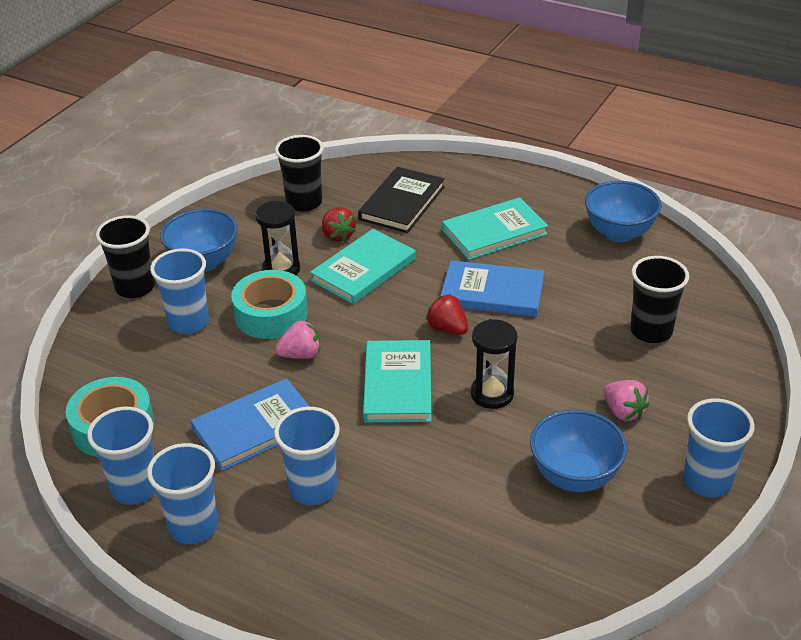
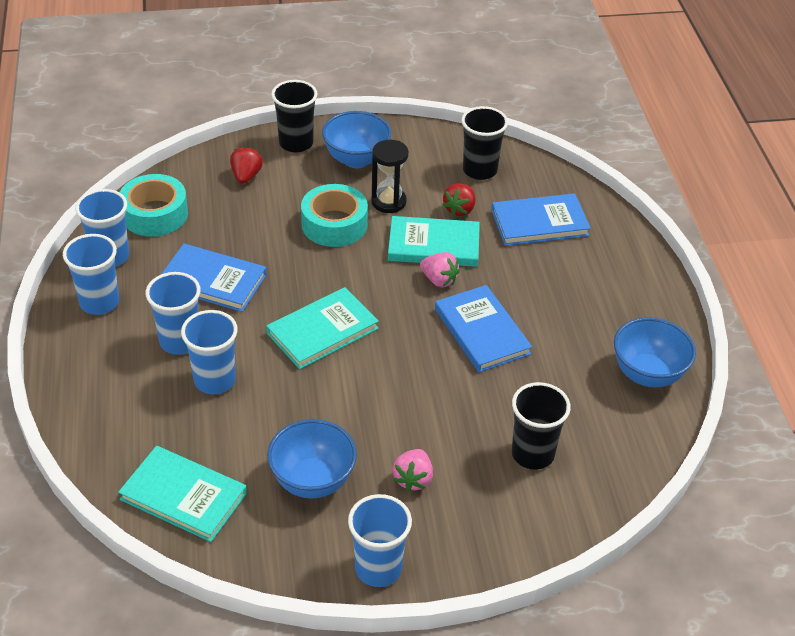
camera: 50 degrees right, 5 degrees up
blue cup [150,248,209,334] -> blue cup moved to [181,310,238,394]
pink strawberry [275,320,320,359] -> pink strawberry moved to [420,252,460,288]
black book [358,167,445,233] -> blue book [491,193,591,246]
red strawberry [426,294,468,335] -> red strawberry moved to [230,146,263,184]
turquoise book [442,197,548,260] -> turquoise book moved to [118,446,247,542]
black hourglass [471,319,517,409] -> none

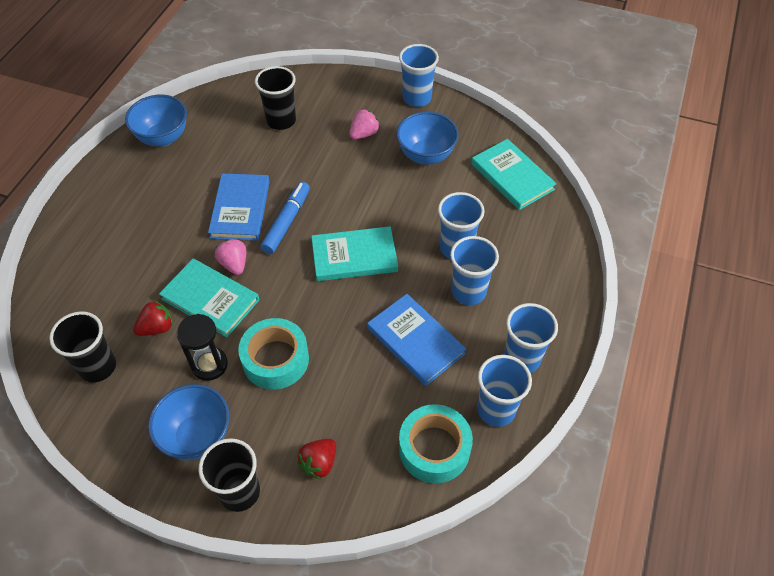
camera: 150 degrees left, 10 degrees up
blue book [491,193,591,246] -> none
none -> blue marker [260,182,310,254]

